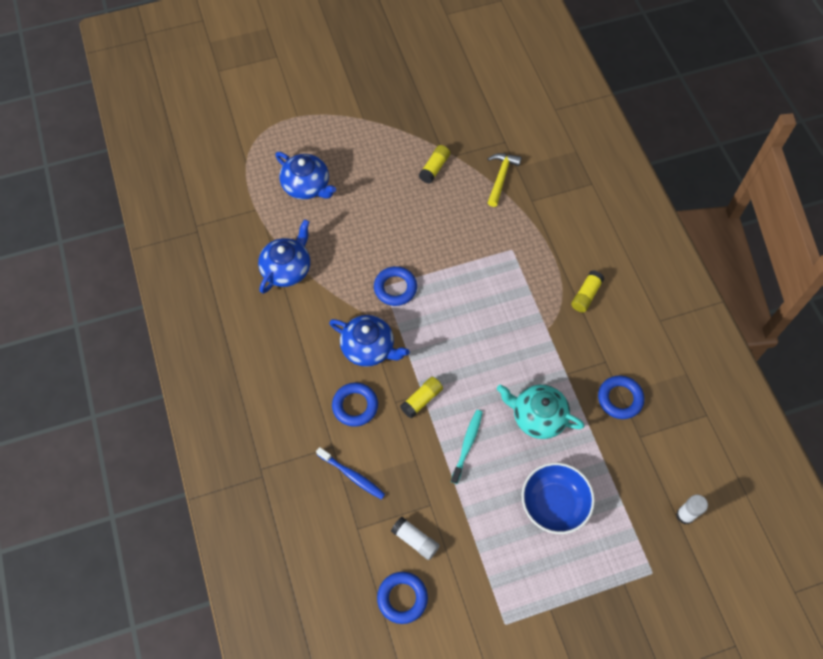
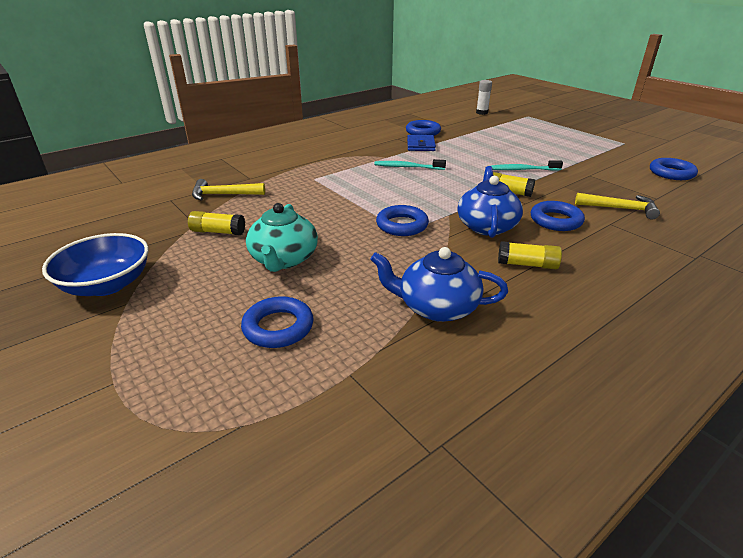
camera: 110 degrees left, 30 degrees down
blue teapot [275,152,336,199] -> blue ring [241,296,313,348]
blue toothbrush [316,447,385,500] -> yellow hammer [575,193,660,219]
white glue stick [391,517,440,560] -> none
turquoise teapot [497,385,584,439] -> turquoise teapot moved to [246,203,318,272]
blue bowl [521,463,595,534] -> blue bowl moved to [42,233,149,296]
yellow glue stick [571,270,604,313] -> yellow glue stick moved to [498,241,562,269]
none -> turquoise toothbrush [374,159,446,170]
none -> blue wallet [407,135,436,151]

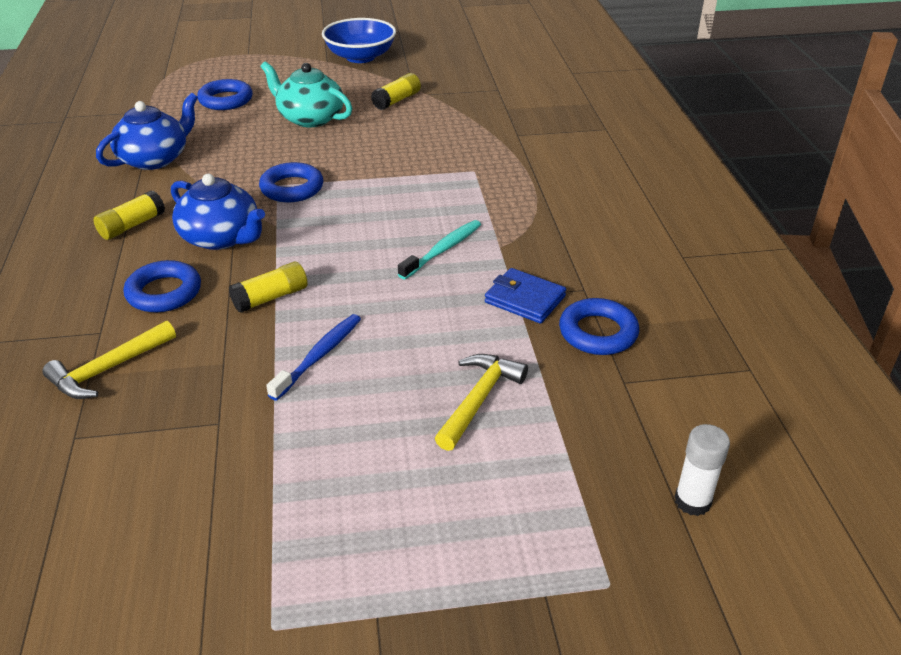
camera: 120 degrees right, 5 degrees up
yellow hammer [192,179,265,201] -> yellow hammer moved to [435,354,528,451]
turquoise toothbrush [491,160,563,171] -> blue toothbrush [266,314,361,401]
blue ring [650,158,698,180] -> none

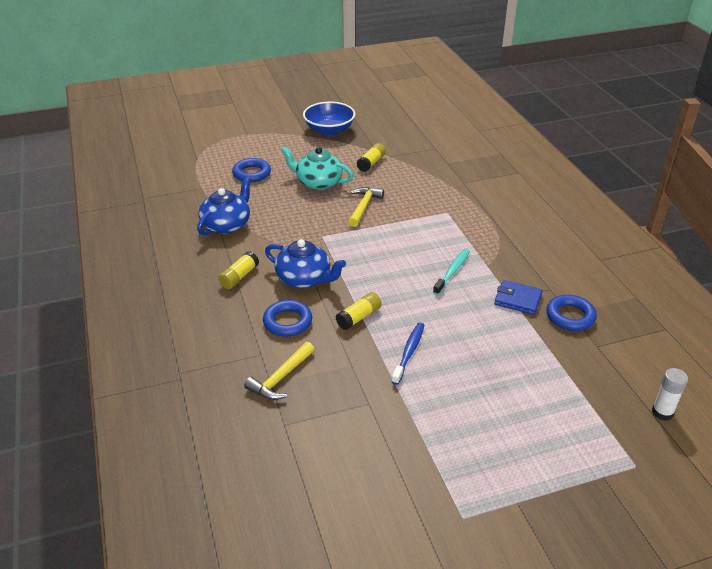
camera: 10 degrees left, 0 degrees up
blue ring [259,162,324,202] -> none
yellow hammer [435,354,528,451] -> yellow hammer moved to [348,187,384,227]

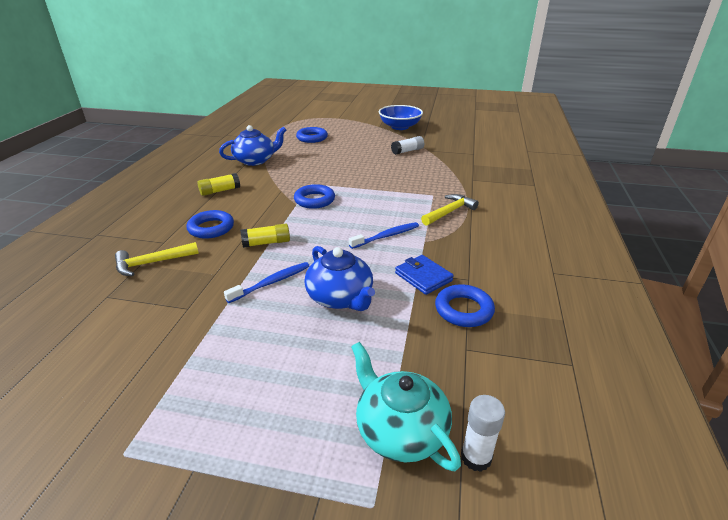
camera: 30 degrees right, 5 degrees down
blue teapot [265,239,346,288] -> blue teapot moved to [304,246,375,311]
turquoise teapot [281,147,354,190] -> turquoise teapot moved to [351,342,461,471]
yellow hammer [348,187,384,227] -> yellow hammer moved to [421,194,479,226]
yellow glue stick [357,143,386,172] -> white glue stick [391,136,424,155]
turquoise toothbrush [433,249,470,295] -> blue toothbrush [349,222,419,249]
none -> blue ring [294,184,335,209]

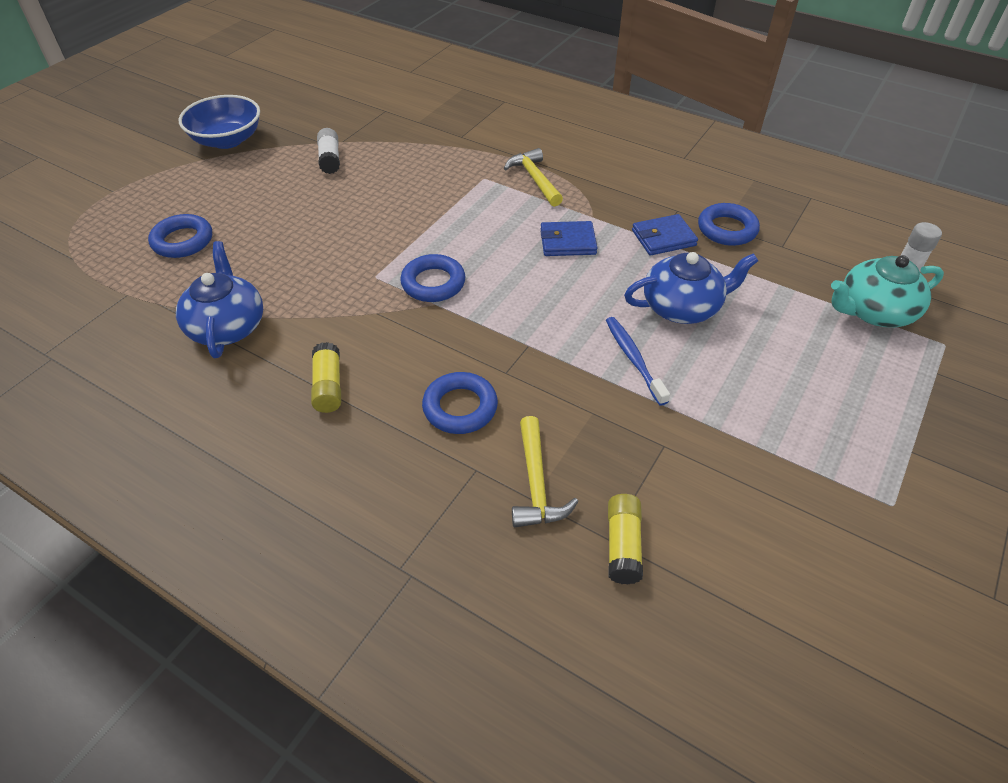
camera: 70 degrees left, 15 degrees up
yellow glue stick [240,224,290,248] -> yellow glue stick moved to [608,494,643,584]
blue toothbrush [349,222,419,249] -> blue wallet [541,221,597,256]

